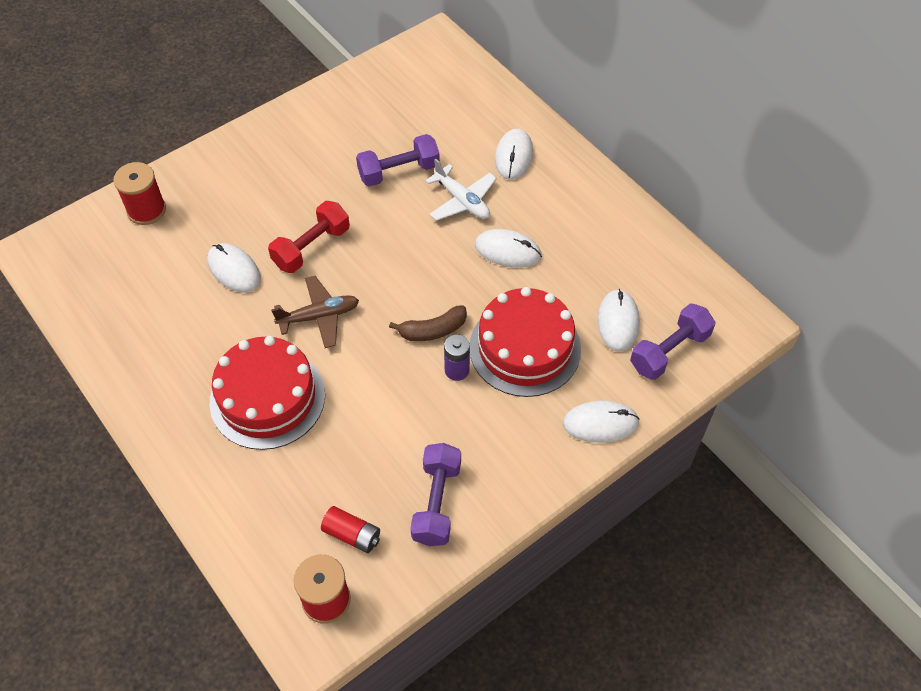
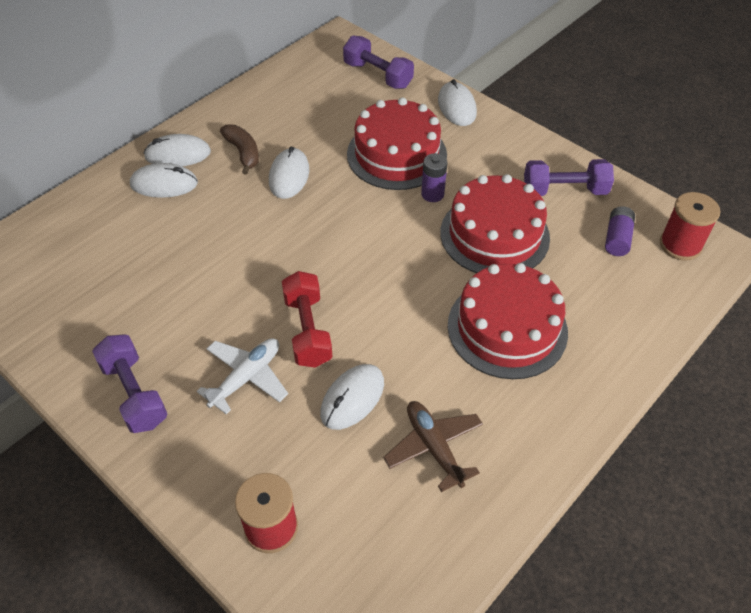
camera: 100 degrees left, 5 degrees down
red dumbbell [268,201,350,273] -> red dumbbell turned 45 degrees clockwise [282,271,333,368]
brown plane [271,276,359,348] -> brown plane moved to [383,401,483,492]
red battery [321,506,380,553] -> purple battery [605,206,635,256]
purple dumbbell [356,134,440,187] -> purple dumbbell moved to [92,334,167,433]
brown banana [389,305,467,341] -> brown banana moved to [220,124,259,175]
white plane [425,158,497,221] -> white plane moved to [197,338,288,414]
white mouse [598,289,640,352] -> white mouse moved to [143,134,211,166]
none -> red cake [440,174,550,273]

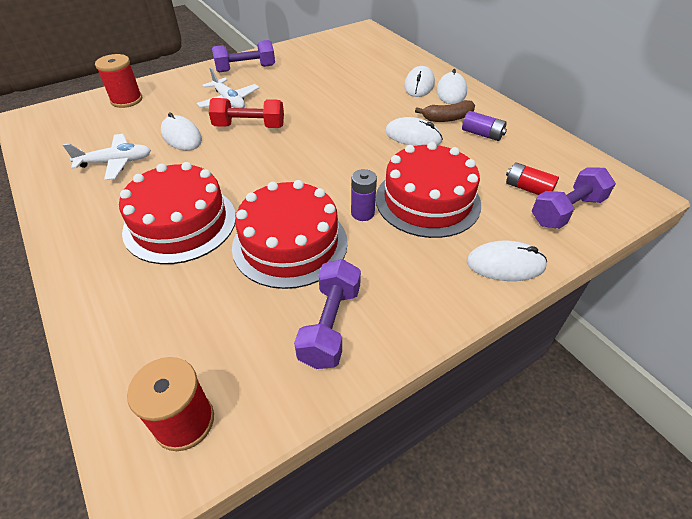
camera: 105 degrees right, 5 degrees down
brown plane [383,401,483,492] -> white plane [63,134,151,180]
purple battery [605,206,635,256] -> purple battery moved to [462,111,507,141]
none -> red battery [506,162,559,195]

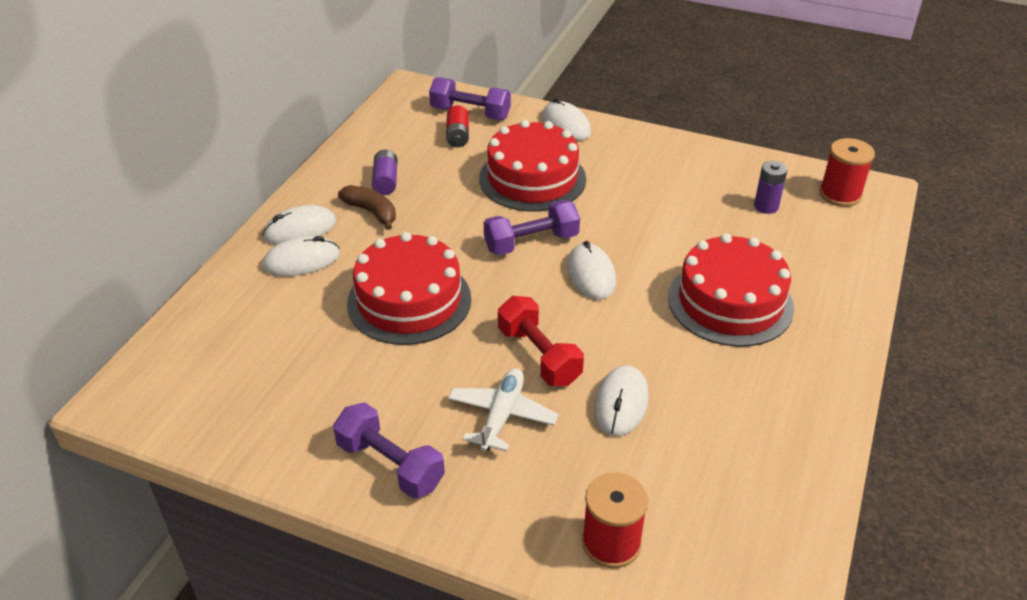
camera: 125 degrees left, 5 degrees down
white plane [63,134,151,180] -> none
red cake [232,180,348,289] -> red cake moved to [347,232,471,345]
purple dumbbell [294,259,361,369] -> purple dumbbell moved to [484,200,580,255]
purple battery [351,169,377,221] -> purple battery moved to [754,161,787,214]
white mouse [385,117,443,146] -> white mouse moved to [567,241,616,300]

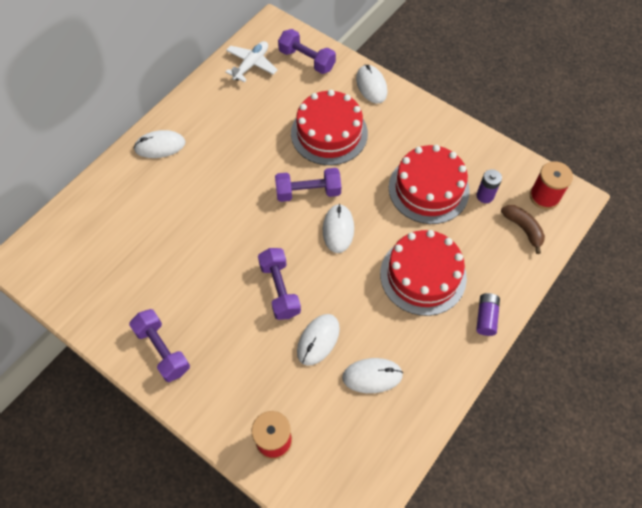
camera: 15 degrees right, 20 degrees up
white mouse [262,236,340,276] -> white mouse moved to [342,358,403,393]
brown banana [338,185,396,230] -> brown banana moved to [501,205,545,254]
red cake [347,232,471,345] -> red cake moved to [389,145,470,224]
purple battery [372,150,398,195] -> purple battery moved to [476,293,500,336]
red battery [446,105,469,147] -> none
white plane [448,368,558,451] -> white plane moved to [225,41,278,82]
red dumbbell [498,296,584,386] -> purple dumbbell [258,248,301,320]

